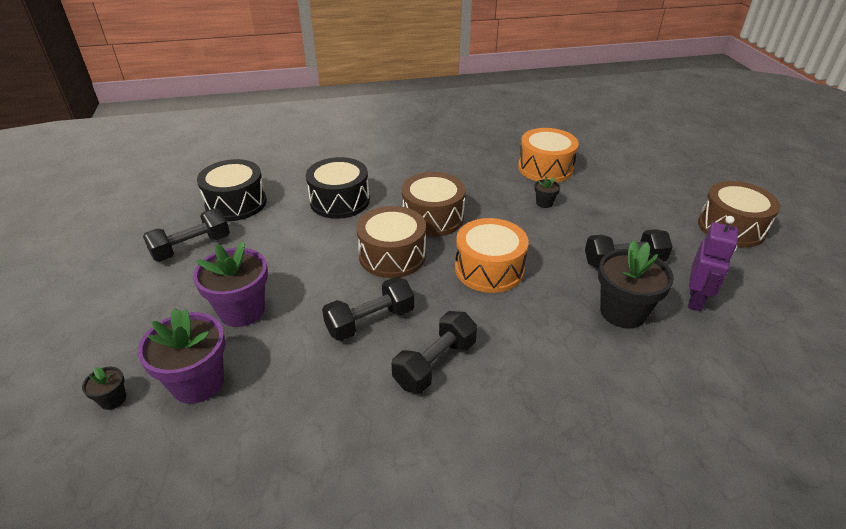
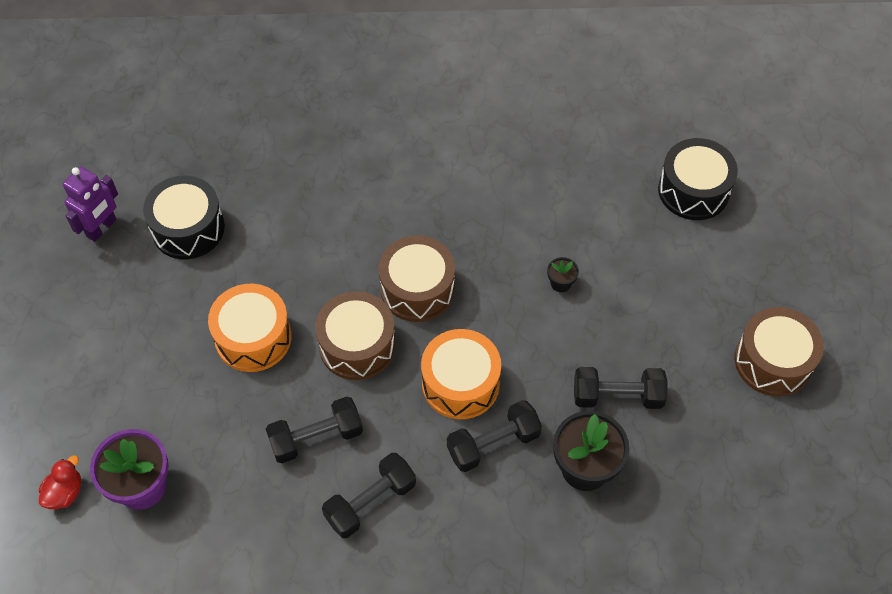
camera: 10 degrees right, 20 degrees up
black flower pot [82,367,126,410] -> red duck [39,455,81,509]
black dumbbell [143,209,230,262] -> black dumbbell moved to [447,400,542,472]
purple flower pot [193,241,268,327] -> none
black drum [306,157,370,219] -> black drum moved to [658,138,738,220]
orange drum [518,128,579,182] -> orange drum moved to [208,284,292,372]
purple robot [688,216,738,311] -> purple robot moved to [63,166,118,242]

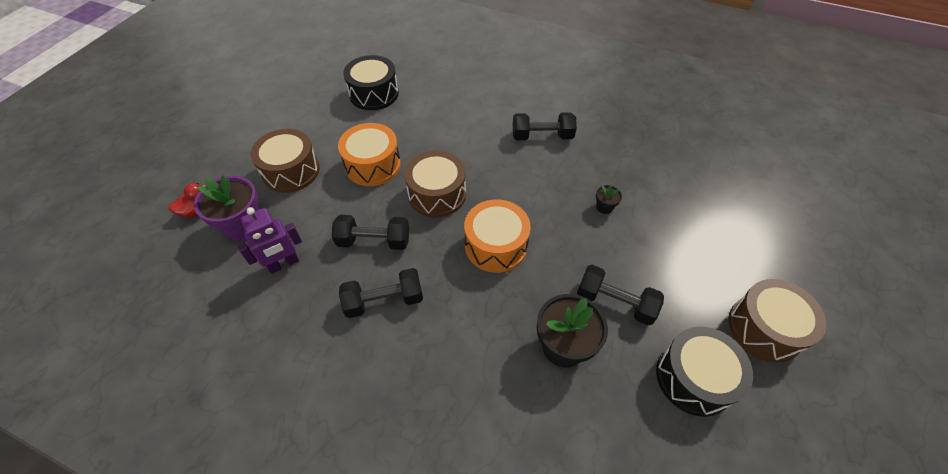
camera: 25 degrees right, 5 degrees down
purple robot [63,166,118,242] -> purple robot moved to [238,207,302,274]
brown drum [379,235,455,322] -> brown drum moved to [251,129,320,193]
black dumbbell [447,400,542,472] -> black dumbbell moved to [513,112,577,140]
black drum [658,138,738,220] -> black drum moved to [656,327,753,417]

